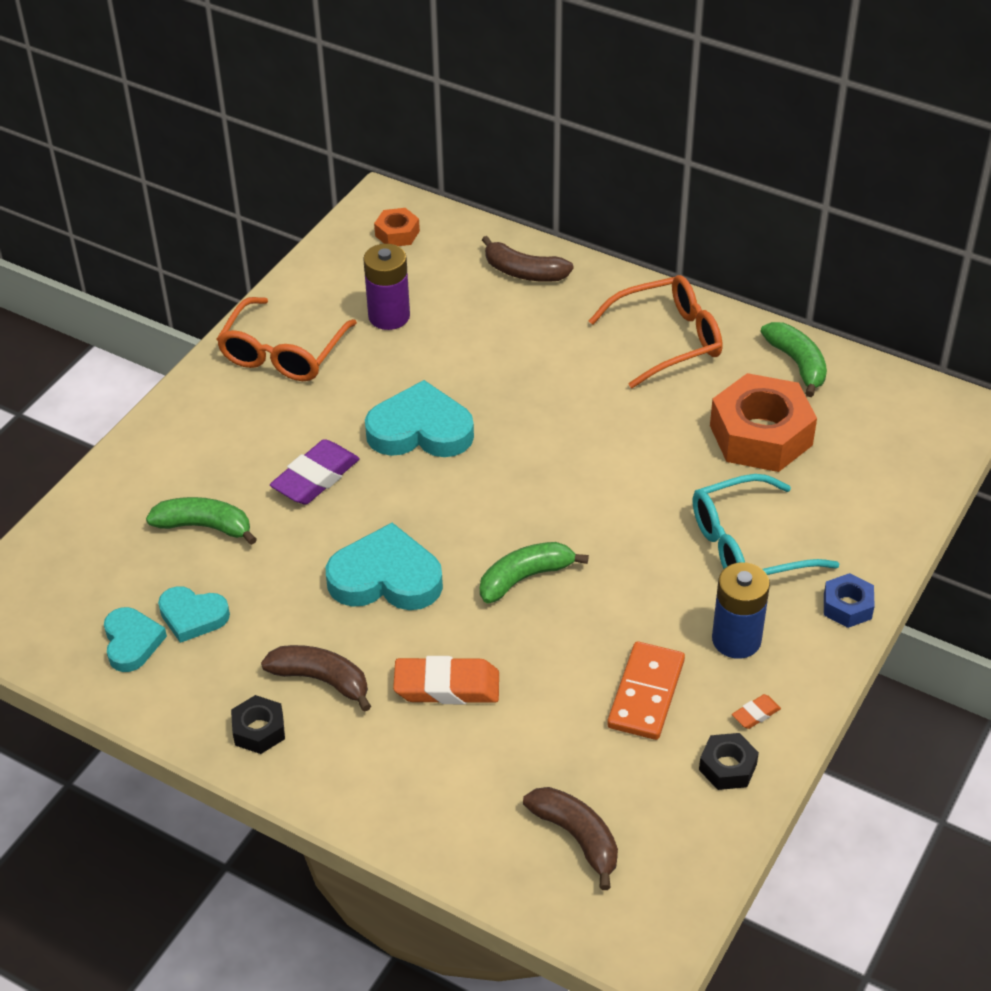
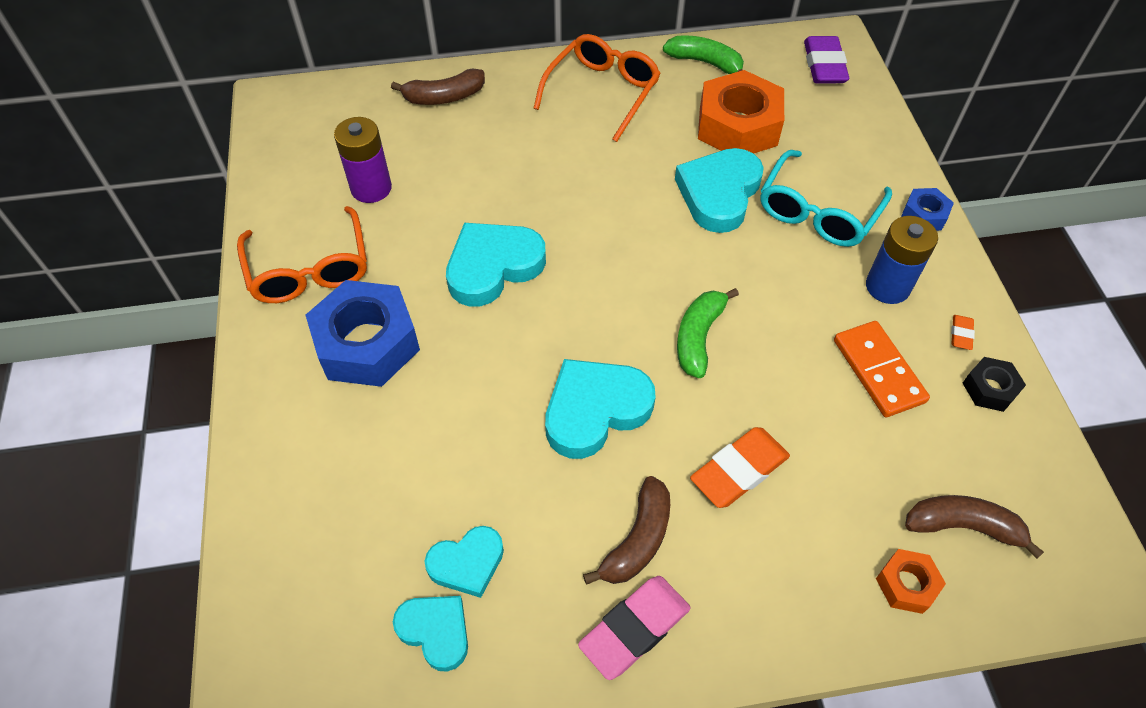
camera: 40 degrees left, 10 degrees up
green banana [146,497,257,545] -> none
black nut [231,695,285,754] -> pink eraser [578,576,690,680]
brown banana [261,645,371,712] -> brown banana turned 135 degrees clockwise [583,476,670,585]
purple eraser [270,439,359,505] -> purple eraser moved to [804,36,849,84]
orange nut [374,208,420,246] -> orange nut moved to [876,549,946,614]
none -> blue nut [306,280,420,387]
none -> turquoise heart [675,148,764,233]

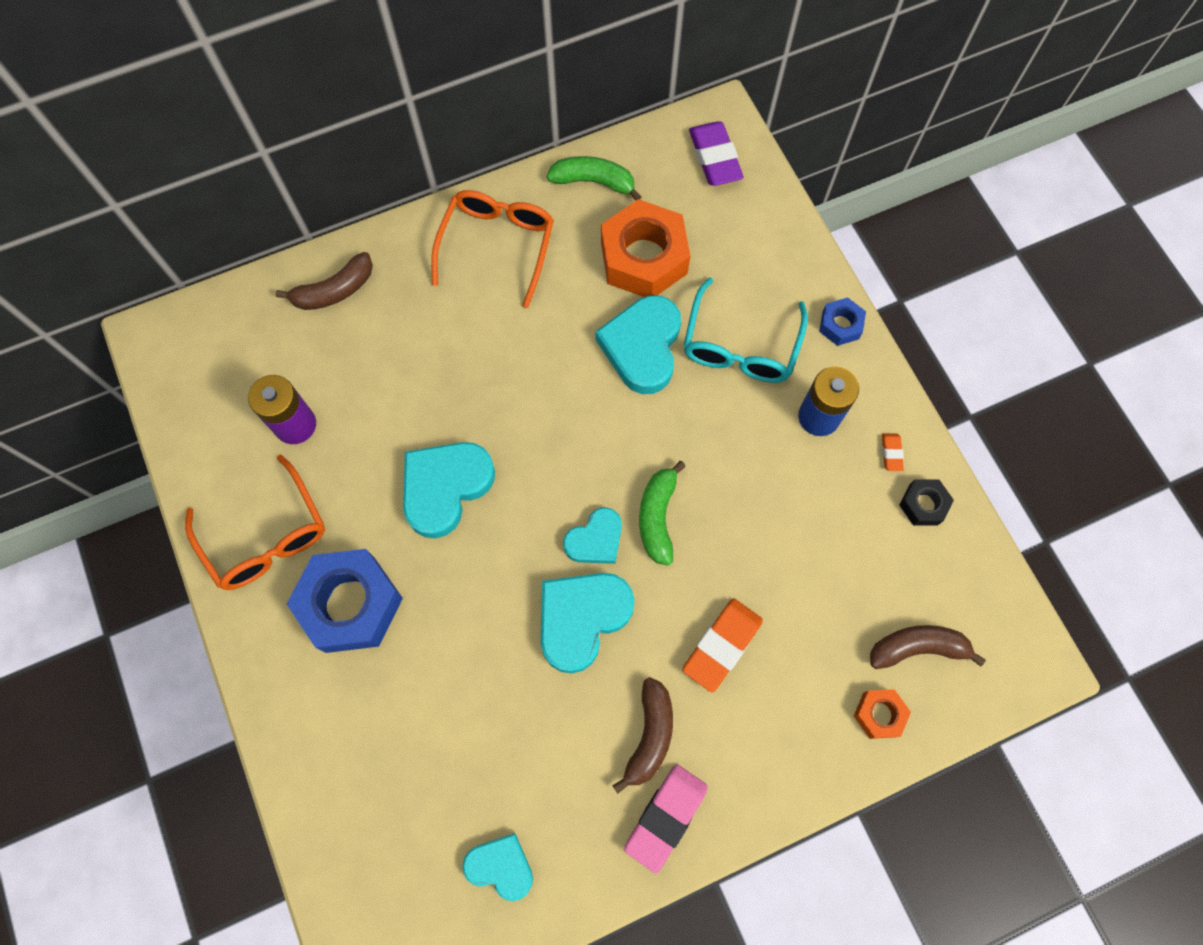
camera: 15 degrees left, 15 degrees up
turquoise heart [425,526,504,598] -> turquoise heart moved to [563,507,622,564]
orange domino [834,321,930,417] -> none

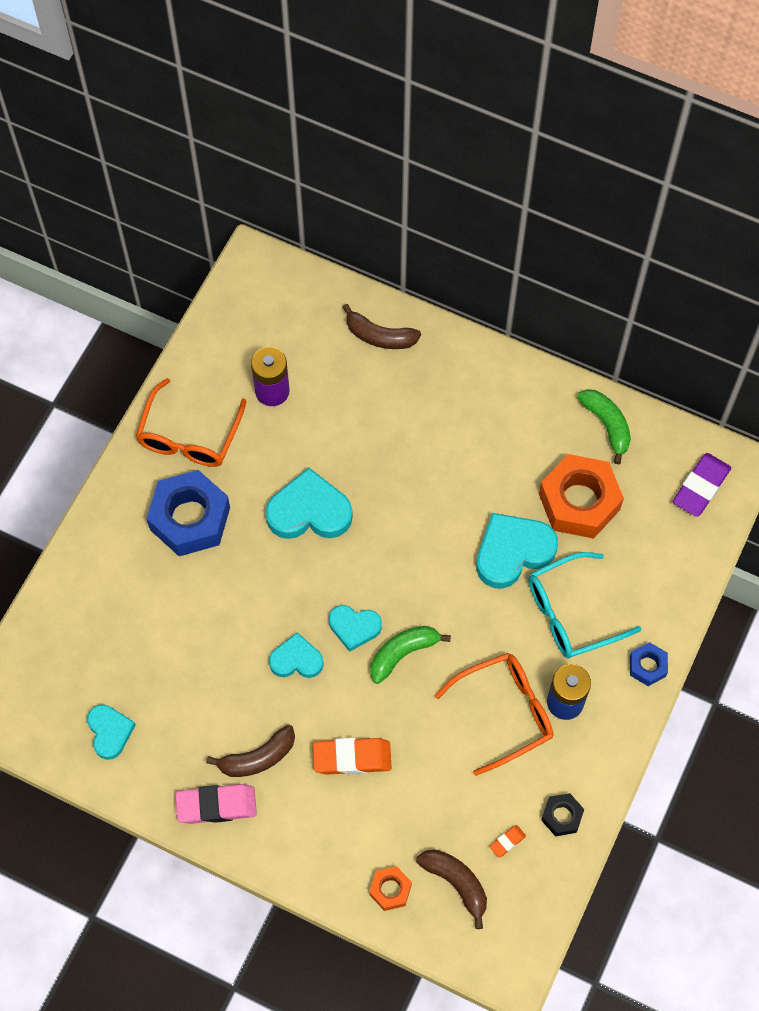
camera: 50 degrees right, 5 degrees down
orange glasses [431,190,554,308] -> orange glasses moved to [435,653,553,776]
turquoise heart [541,573,634,674] -> turquoise heart [269,632,324,678], size x0.61
orange eraser [882,433,904,471] -> orange eraser moved to [489,825,526,858]

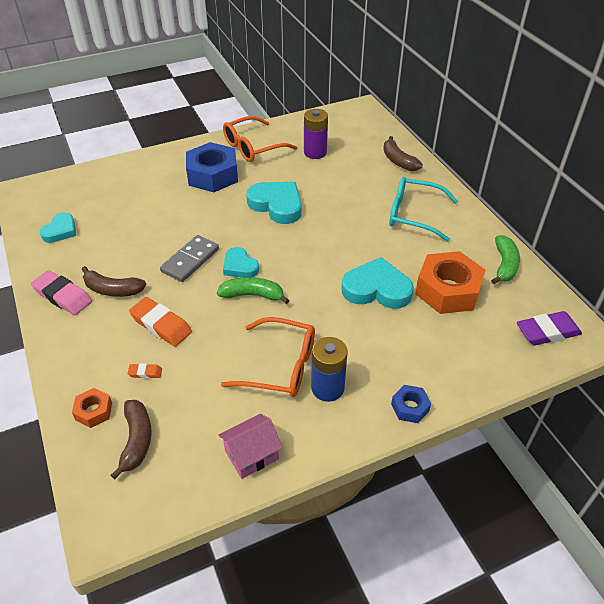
camera: 40 degrees right, 20 degrees down
turquoise heart [269,632,324,678] -> grey domino [160,235,219,282]
orange eraser [489,825,526,858] -> orange eraser moved to [127,364,162,379]
turquoise glasses [529,552,642,659] -> turquoise glasses moved to [389,177,458,242]
black nut [541,793,584,836] -> pink house [219,414,283,479]

